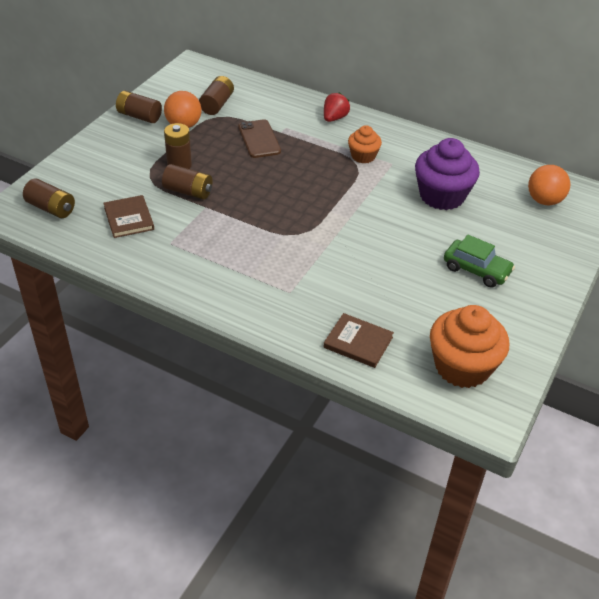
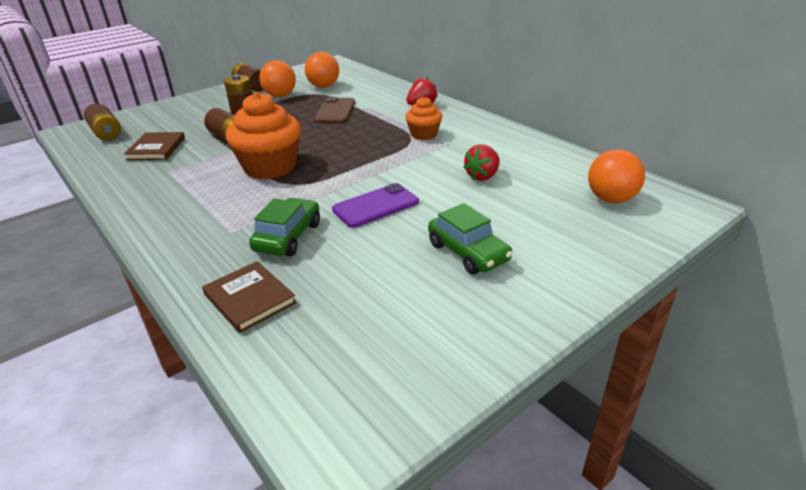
camera: 25 degrees right, 10 degrees down
brown battery [199,76,234,115] -> orange ball [305,52,339,88]
purple cupcake [415,138,480,210] -> red strawberry [463,144,500,181]
orange cupcake [430,305,509,388] -> orange cupcake moved to [226,92,301,179]
none -> green car [249,198,320,256]
none -> purple phone [332,183,419,228]

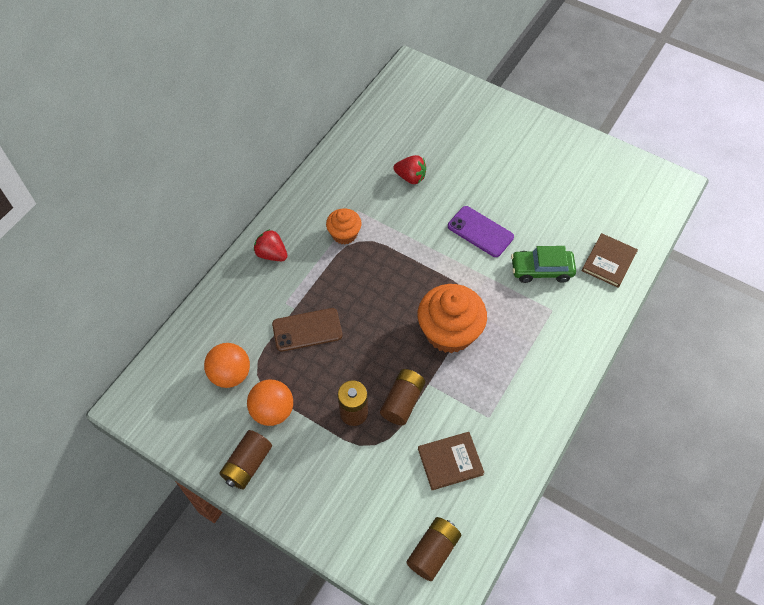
camera: 110 degrees left, 25 degrees up
green car [428,203,513,275] -> none
orange ball [588,149,645,203] -> none

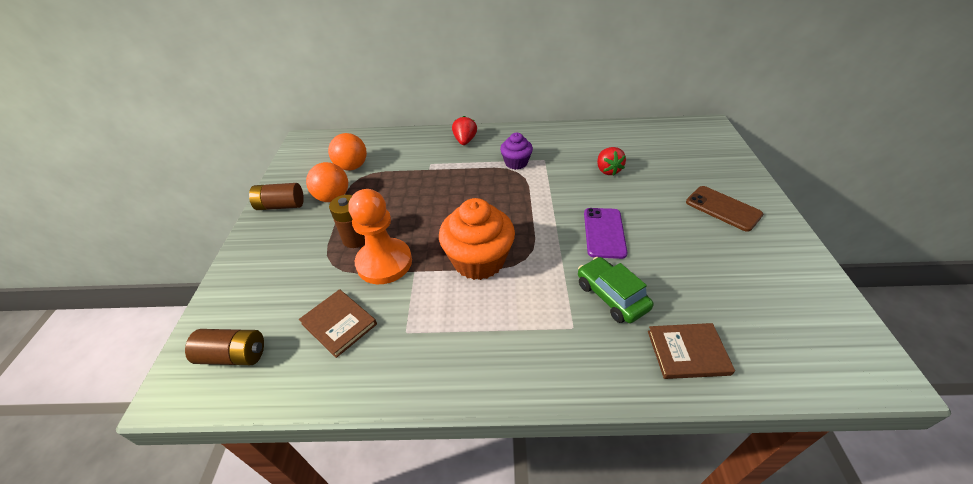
camera: 60 degrees right, 15 degrees down
brown phone [272,308,343,352] -> brown phone moved to [686,186,763,232]
orange cupcake [326,208,362,244] -> purple cupcake [500,133,533,170]
brown battery [380,369,425,425] -> orange pawn [348,189,412,284]

